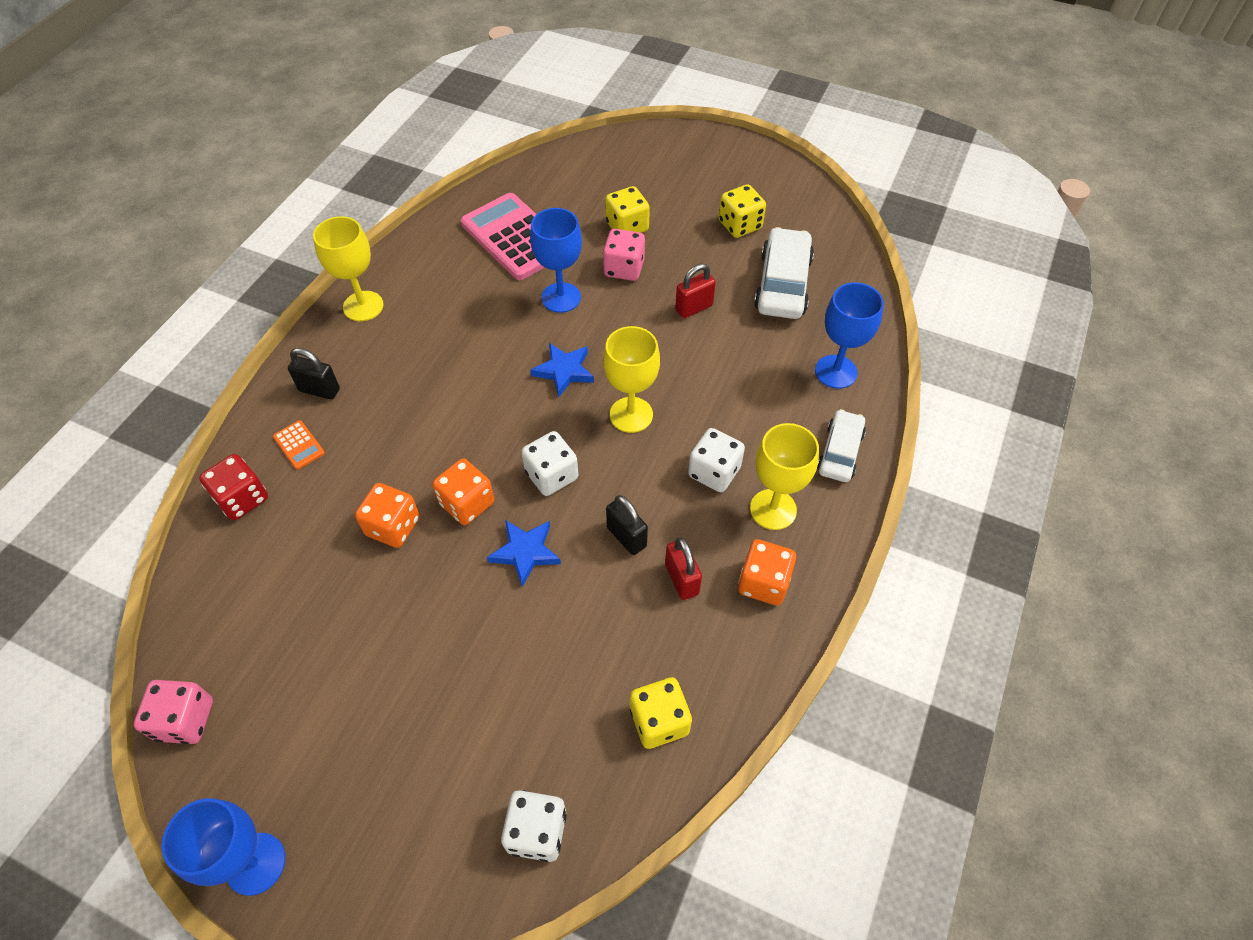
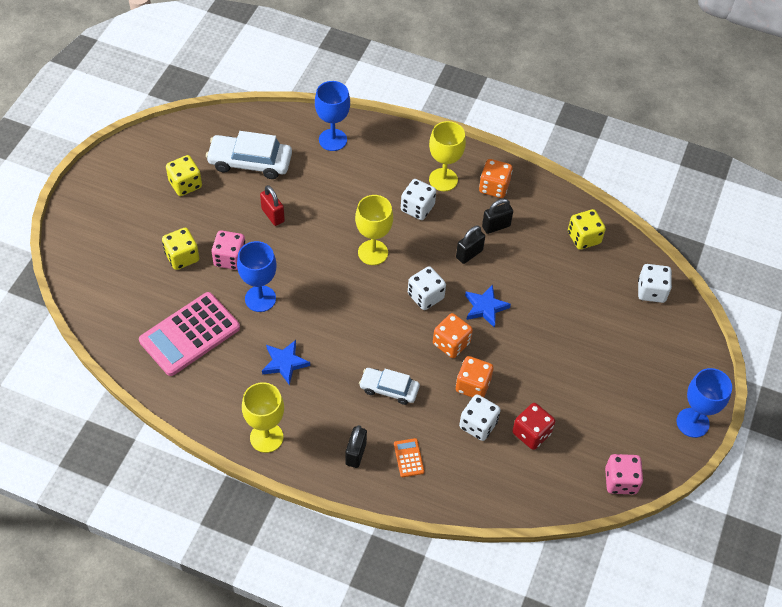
camera: 95 degrees left, 0 degrees up
red dice [199,454,268,520] -> red dice moved to [512,403,555,450]
orange calculator [273,420,325,470] -> orange calculator turned 60 degrees counterclockwise [394,438,424,477]
blue star [530,343,594,397] -> blue star moved to [262,340,310,385]
red padlock [665,537,702,600] -> black padlock [482,198,513,234]
white car [817,409,866,482] -> white car moved to [359,368,420,405]
none -> white dice [459,394,501,441]

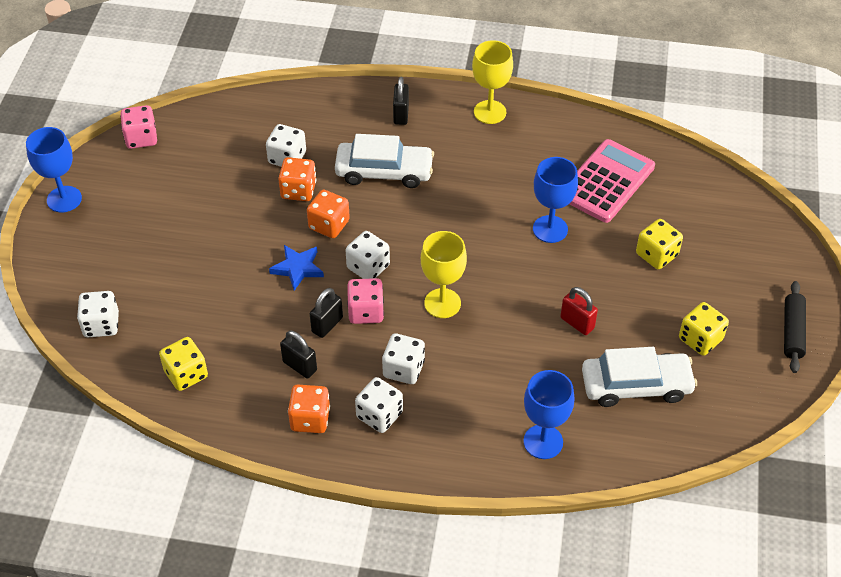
camera: 170 degrees right, 5 degrees down
pink dice [212,230,246,270] -> pink dice moved to [347,278,384,324]
blue star [262,340,310,385] -> none
white car [359,368,420,405] -> white car [335,134,434,188], size x1.59
orange calculator [394,438,424,477] -> none
yellow goblet [429,121,466,191] -> white dice [355,377,403,433]
black padlock [482,198,513,234] -> black padlock turned 75 degrees clockwise [280,331,317,378]
red dice [512,403,555,450] -> none
none -> black rolling pin [784,281,806,373]

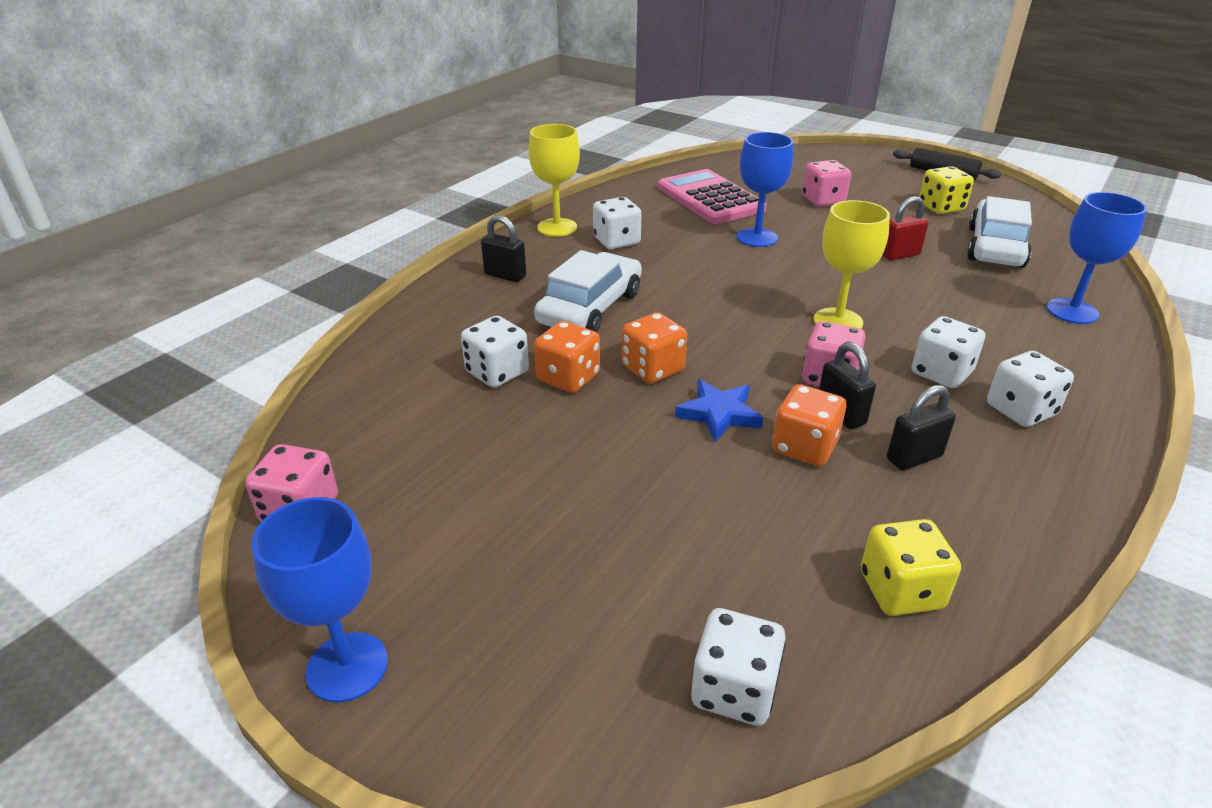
camera: 65 degrees left, 15 degrees down
orange dice [288,385,330,433] -> orange dice moved to [772,384,846,466]
white dice [345,231,390,279] -> white dice moved to [593,197,642,249]
yellow dice [636,219,683,269] -> pink dice [802,160,851,206]

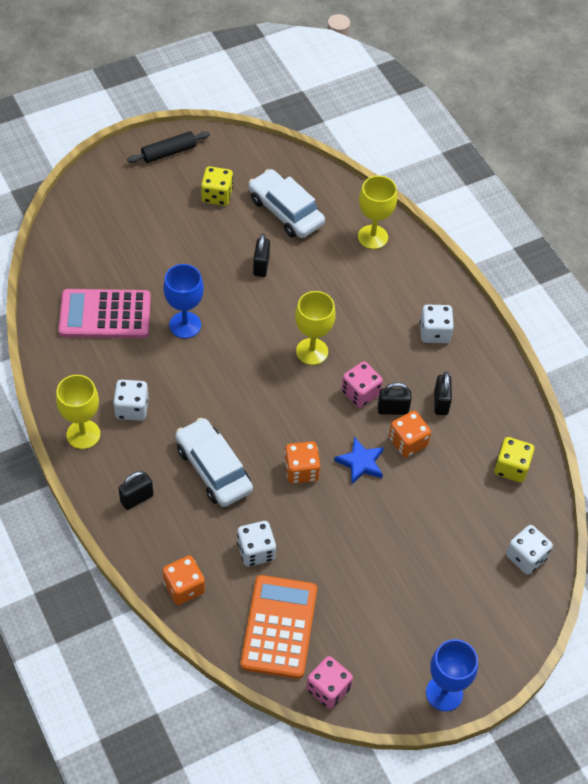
camera: 65 degrees left, 20 degrees up
orange dice [534,321,600,393] -> orange dice moved to [162,556,205,605]
pink dice [802,160,851,206] -> none
red padlock [882,196,929,261] -> black padlock [253,234,270,277]
white dice [912,316,985,388] -> none
blue goblet [1047,192,1147,324] -> yellow goblet [358,176,397,249]
none -> orange calculator [241,575,317,679]

